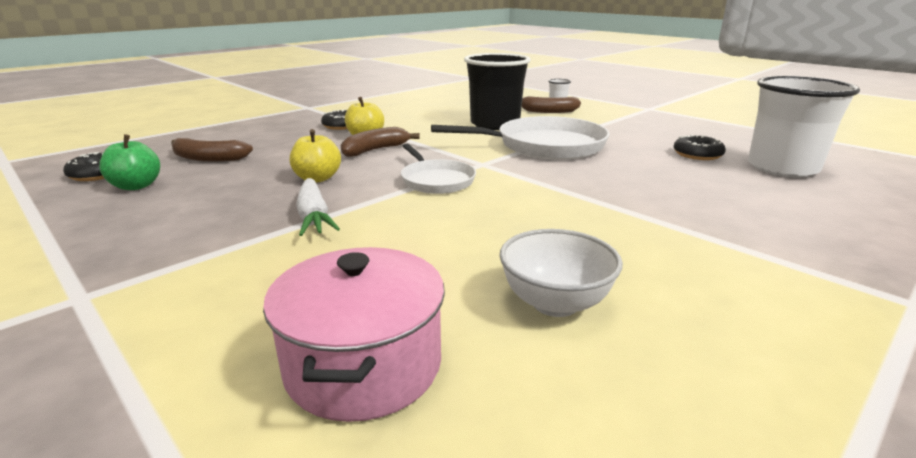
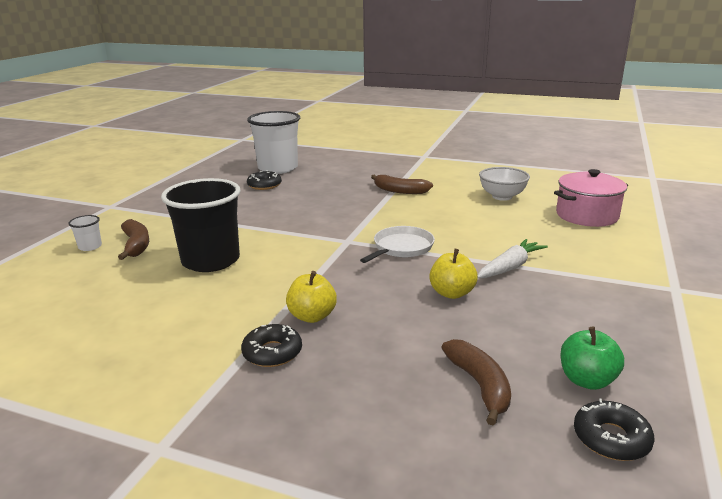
camera: 115 degrees left, 0 degrees up
brown banana [341,127,420,157] -> brown banana moved to [371,175,433,194]
white pan [431,116,610,160] -> none

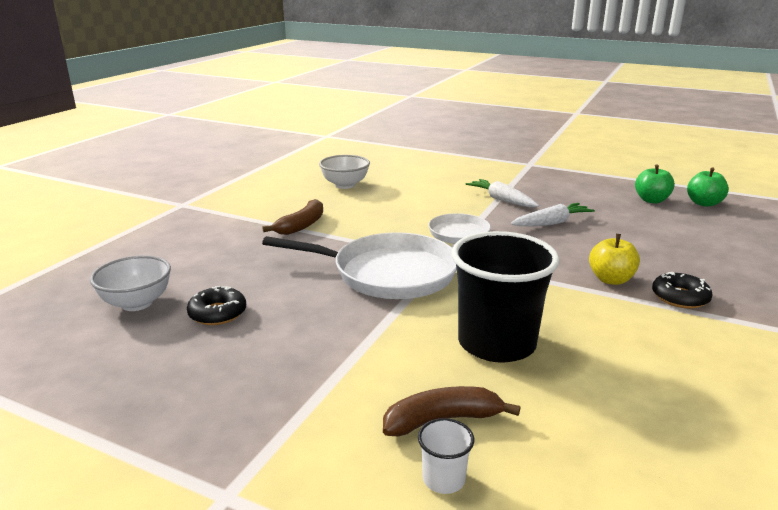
camera: 85 degrees left, 0 degrees up
white cup [247,111,300,174] -> white bowl [90,255,171,311]
yellow apple [429,249,478,299] -> white carrot [511,203,595,226]
brown banana [441,339,511,425] -> none
pink pot [554,169,628,227] -> none
black donut [574,398,655,461] -> green apple [687,167,729,207]
none -> white pan [262,232,457,299]

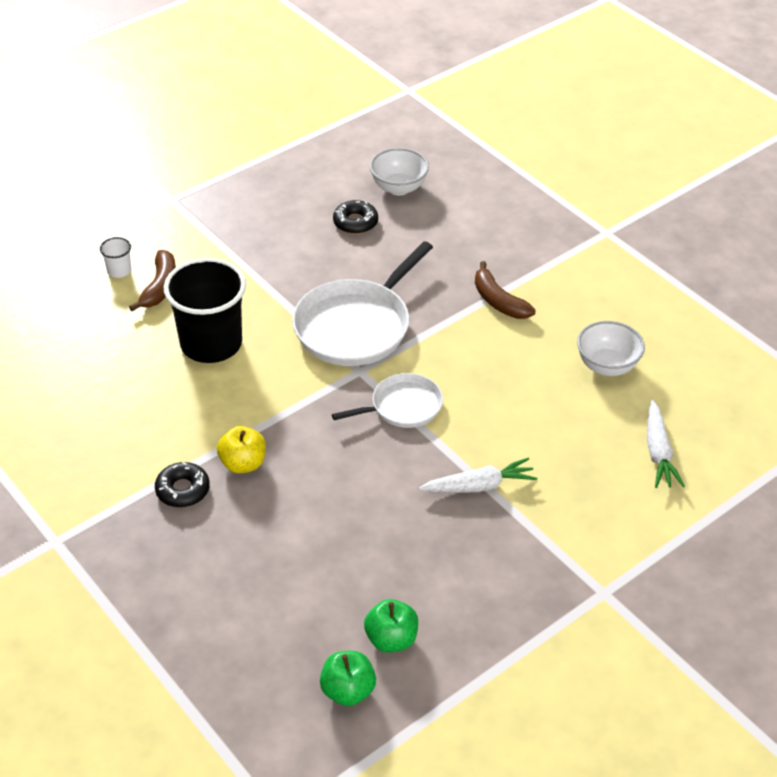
camera: 115 degrees right, 20 degrees up
white carrot [511,203,595,226] -> white carrot moved to [647,400,685,488]

